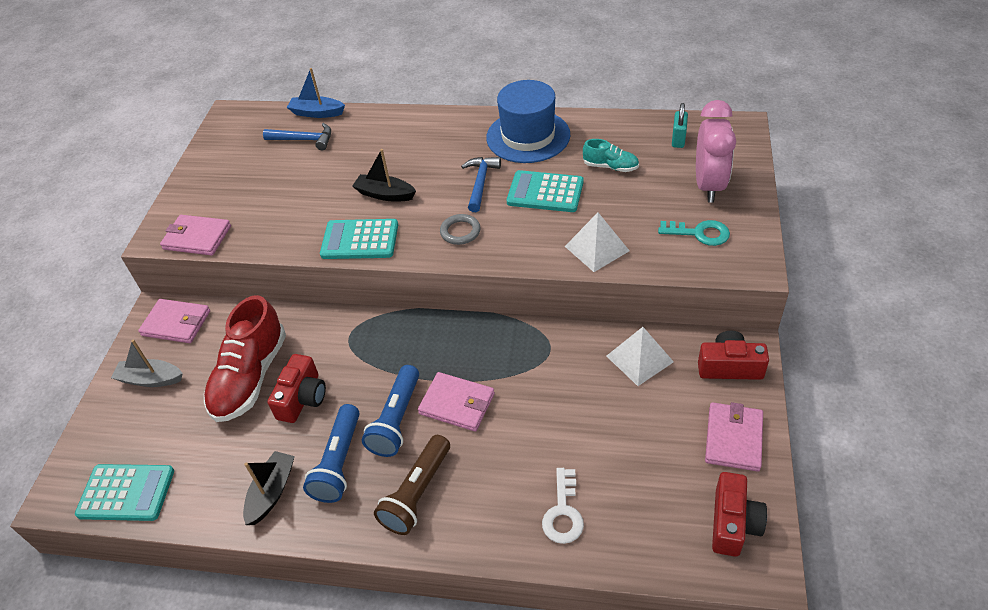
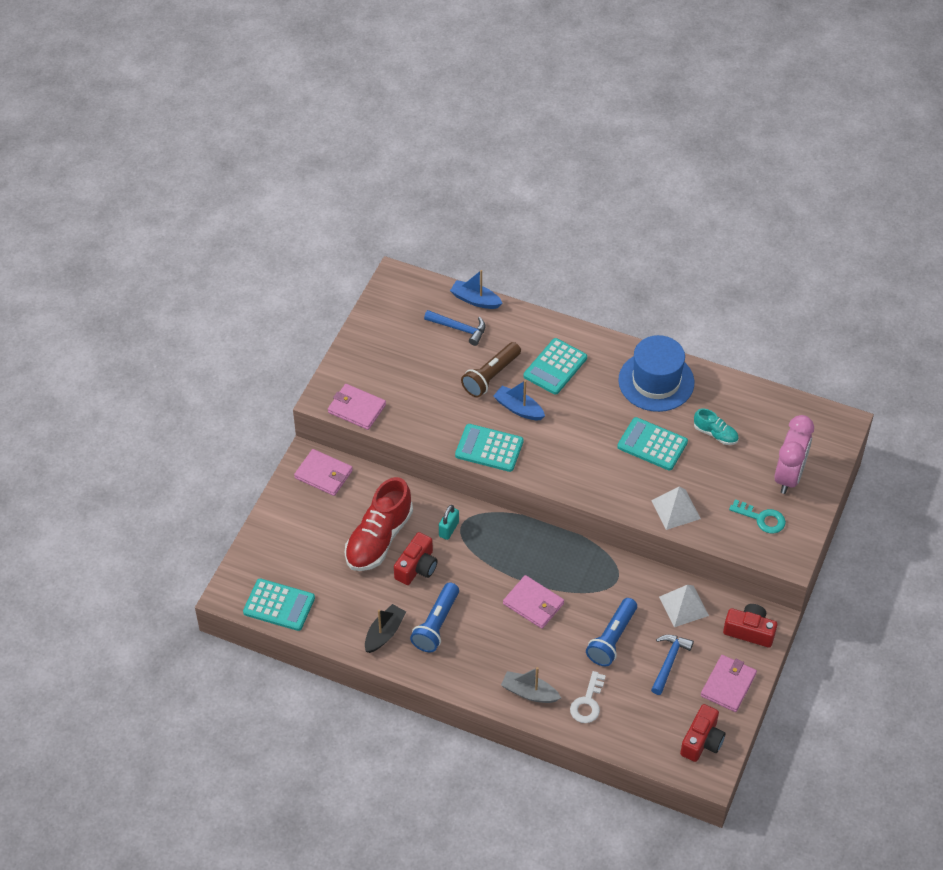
camera: 10 degrees right, 5 degrees up
grey boat [111,339,183,387] -> grey boat moved to [501,667,561,703]
black boat [352,149,416,202] -> blue boat [493,380,545,420]
blue flashlight [362,365,419,457] -> blue flashlight moved to [586,598,637,666]
brown flashlight [374,435,450,535] -> brown flashlight moved to [461,342,521,397]
grey ring [440,214,481,245] -> none
blue hammer [461,157,501,212] -> blue hammer moved to [651,635,694,695]
turquoise padlock [672,103,688,148] -> turquoise padlock moved to [439,505,459,540]
none -> turquoise calculator [524,338,587,395]

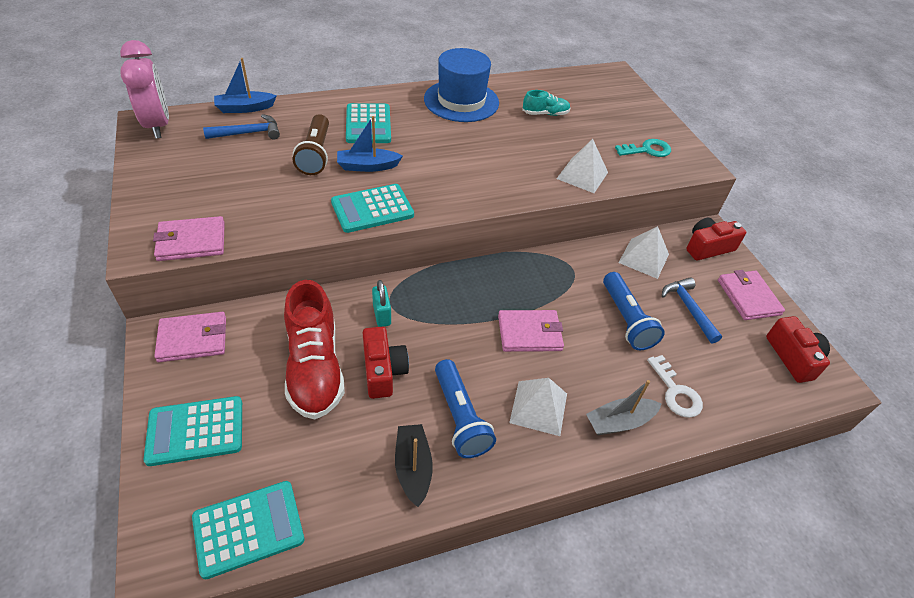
camera: 45 degrees left, 5 degrees down
turquoise calculator [617,417,688,471] -> turquoise calculator moved to [143,396,242,466]
pink clock [775,415,814,494] -> pink clock moved to [120,40,169,139]
none -> white pyramid [509,378,567,436]

